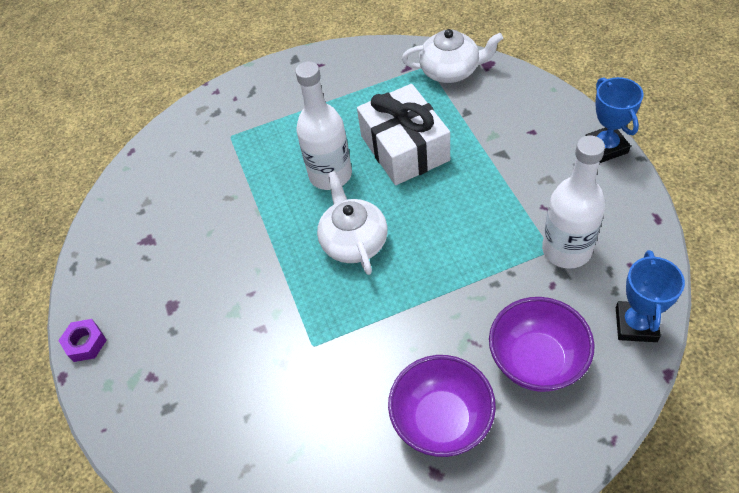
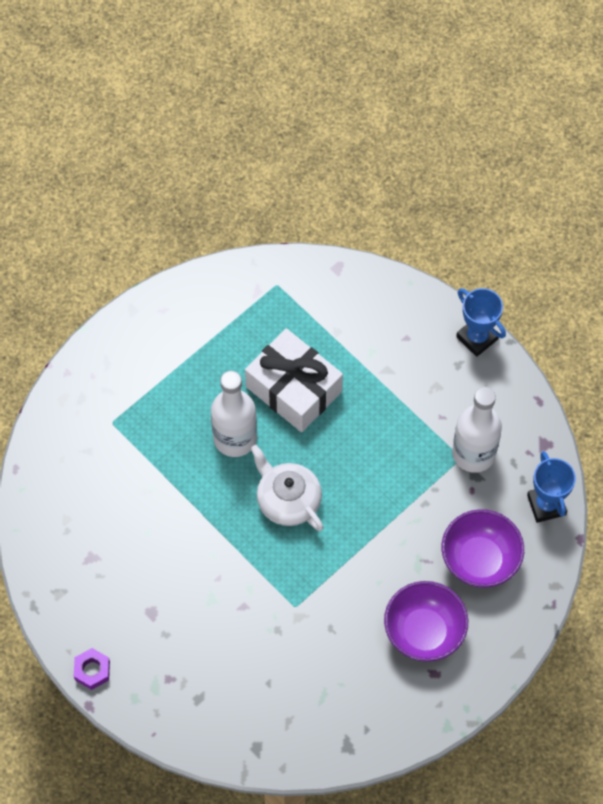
camera: 30 degrees left, 10 degrees up
white teapot [402,29,503,83] -> none

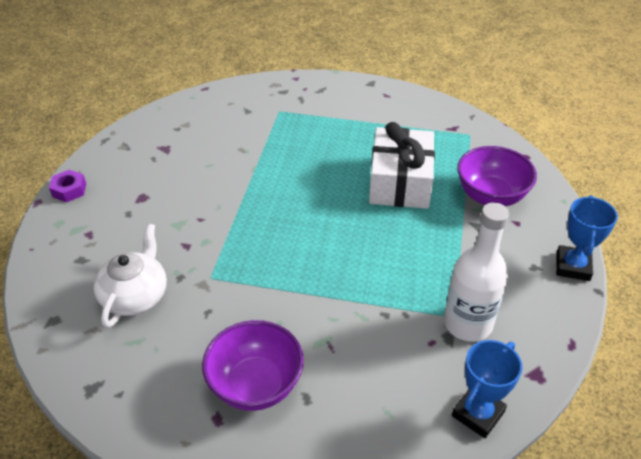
camera: 55 degrees right, 20 degrees down
white bottle [211,371,257,457] -> none
white teapot [250,445,324,531] -> white teapot moved to [93,224,167,328]
purple bowl [442,509,524,588] -> purple bowl moved to [457,146,537,206]

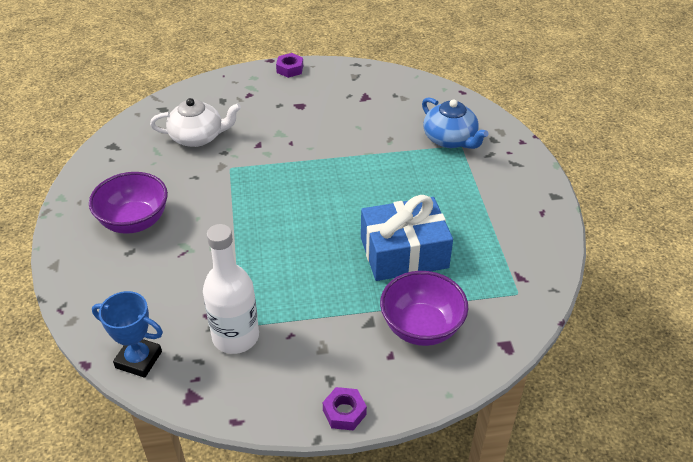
camera: 70 degrees right, 0 degrees up
white gift [369,122,435,209] -> blue gift [361,195,453,281]
blue trophy [556,195,618,281] -> purple nut [323,387,367,431]
none -> blue teapot [422,97,489,149]

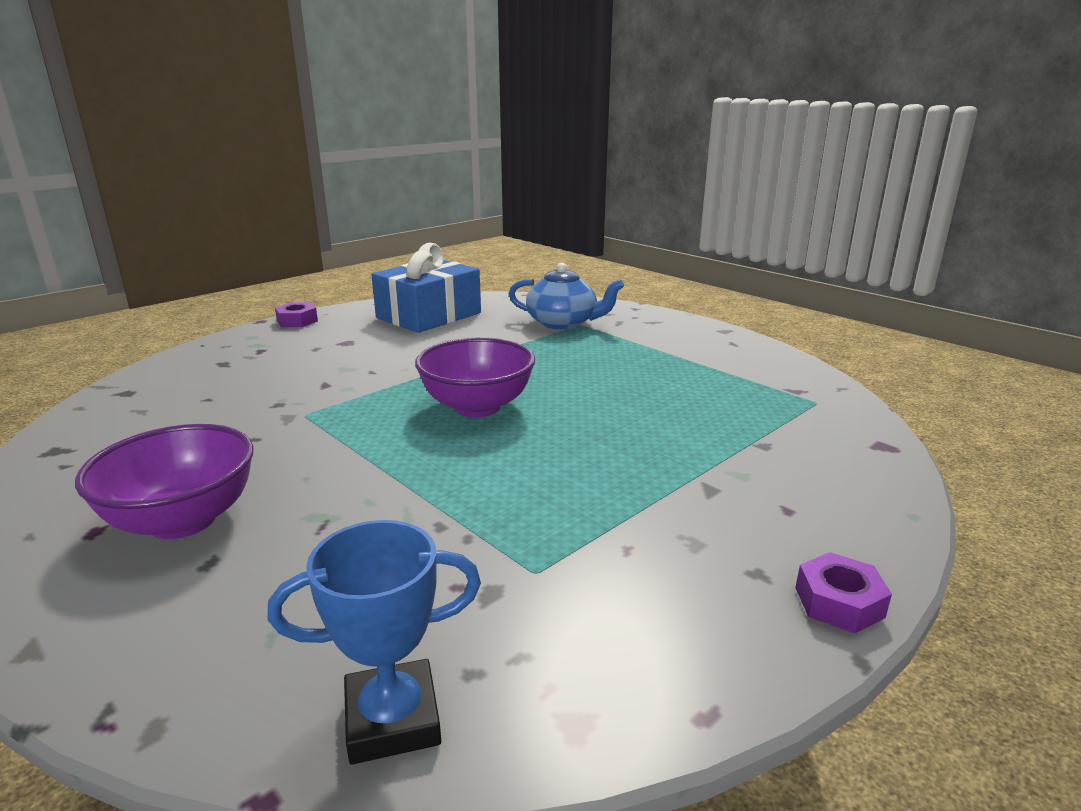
camera: 35 degrees left, 20 degrees down
white teapot [150,98,241,147] -> none
white bottle [203,224,259,354] -> none
blue gift [361,195,453,281] -> blue gift moved to [371,243,481,333]
purple bowl [380,271,468,346] -> purple bowl moved to [415,338,535,417]

